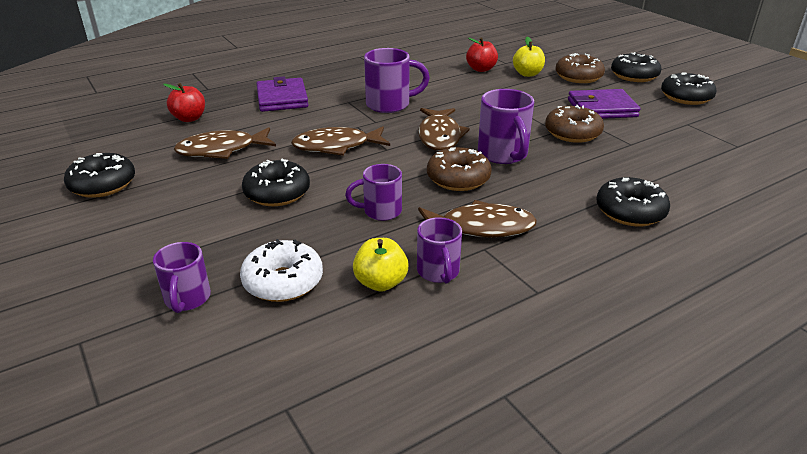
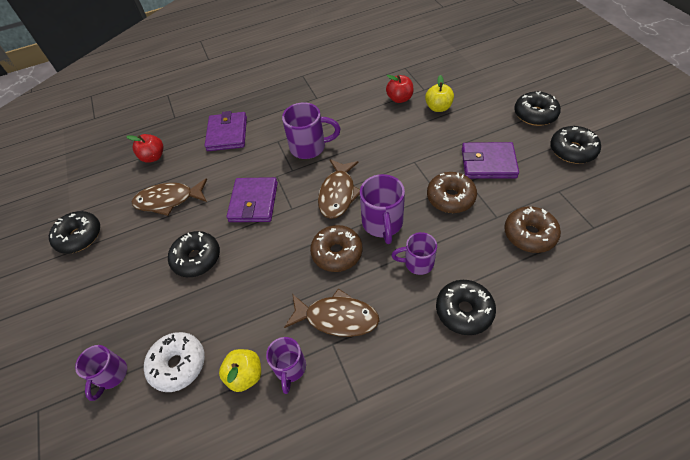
camera: 15 degrees right, 20 degrees up
brown fish [291,127,390,156] -> purple wallet [226,177,278,222]
purple mug [345,164,402,221] -> purple mug moved to [391,232,437,275]
brown donut [556,53,605,83] -> brown donut moved to [504,206,561,253]

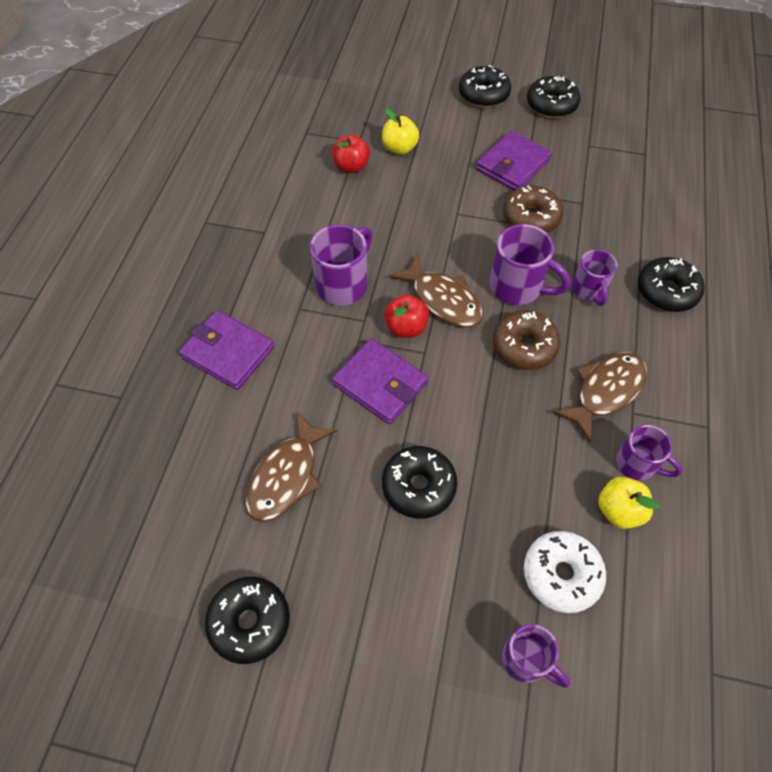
camera: 60 degrees left, 5 degrees up
red apple [126,134,163,163] -> red apple moved to [384,294,429,338]
purple mug [391,232,437,275] -> purple mug turned 45 degrees counterclockwise [572,249,617,306]
brown donut [504,206,561,253] -> none

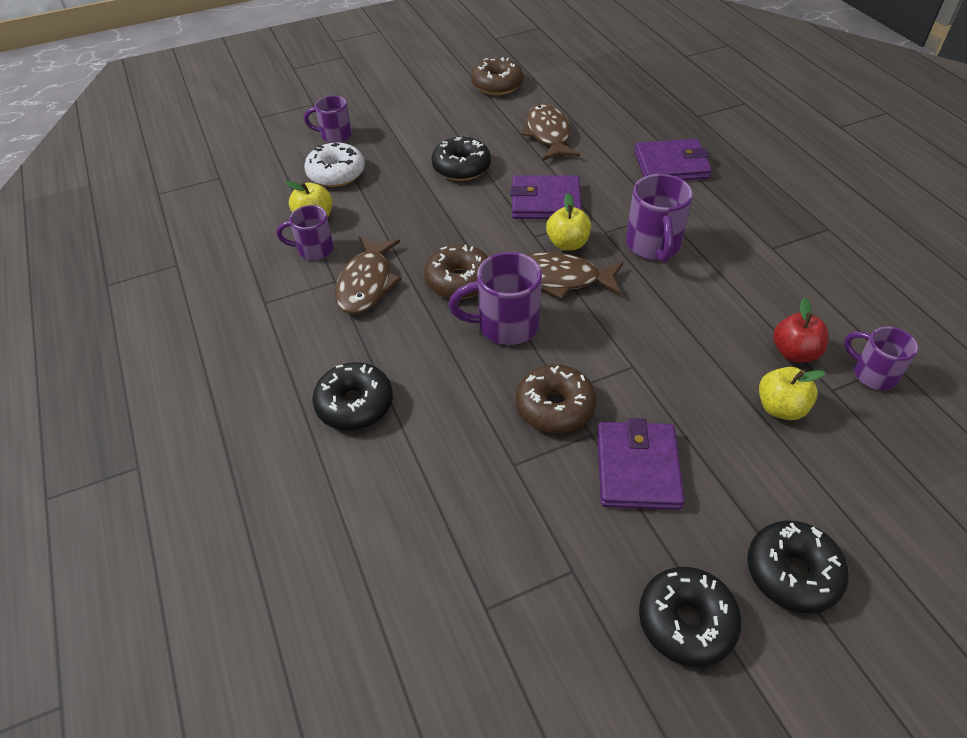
camera: 145 degrees right, 10 degrees down
black donut [205,577,290,664] -> brown donut [471,57,523,95]
red apple [384,294,429,338] -> yellow apple [546,193,591,251]
purple mug [572,249,617,306] -> purple mug moved to [844,326,918,390]

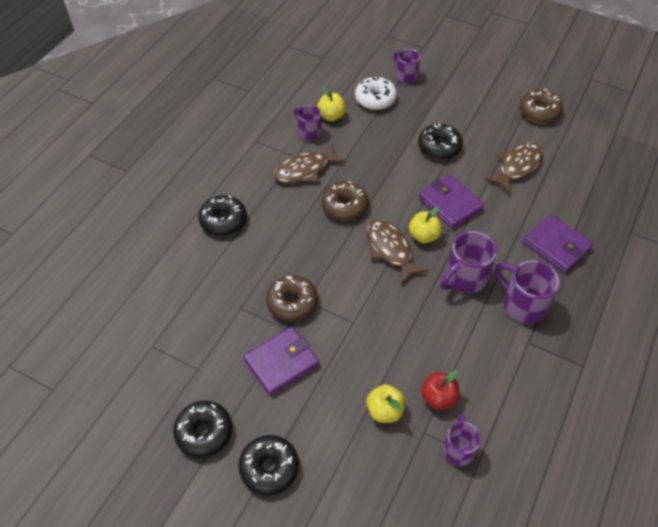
camera: 50 degrees right, 5 degrees up
purple mug [449,252,542,345] -> purple mug moved to [495,260,560,324]

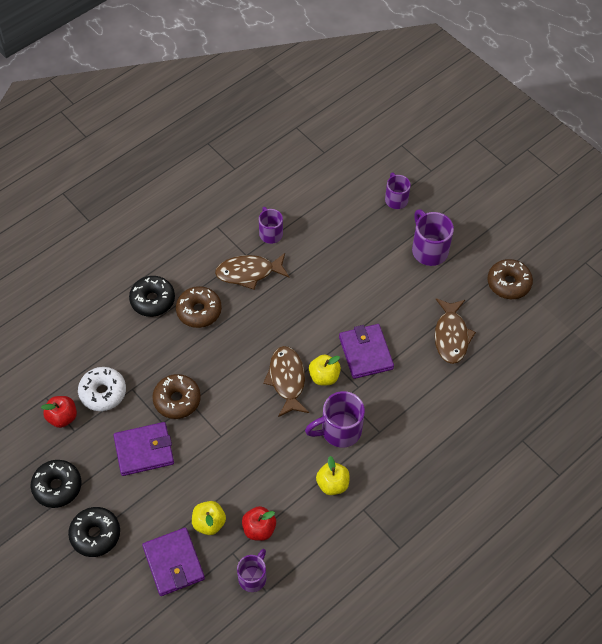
camera: 20 degrees right, 5 degrees up
yellow apple [317,86,346,121] -> yellow apple moved to [316,456,350,495]
brown donut [322,181,369,221] -> brown donut moved to [176,286,222,328]
white donut [355,76,397,110] -> white donut moved to [78,367,126,411]
black donut [418,124,463,160] -> none
brown fish [484,143,543,194] -> brown fish turned 120 degrees clockwise [435,298,476,364]
purple mug [495,260,560,324] -> purple mug moved to [412,209,454,266]
purple wallet [523,214,594,273] -> purple wallet moved to [142,527,205,596]
none -> red apple [41,396,77,428]

